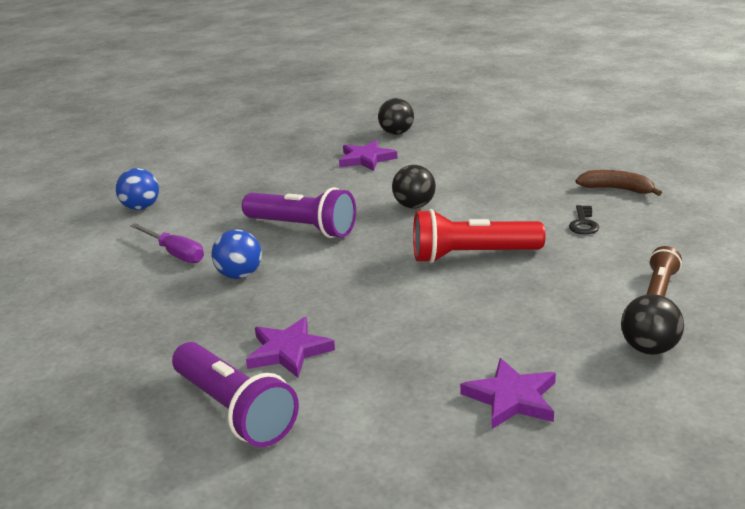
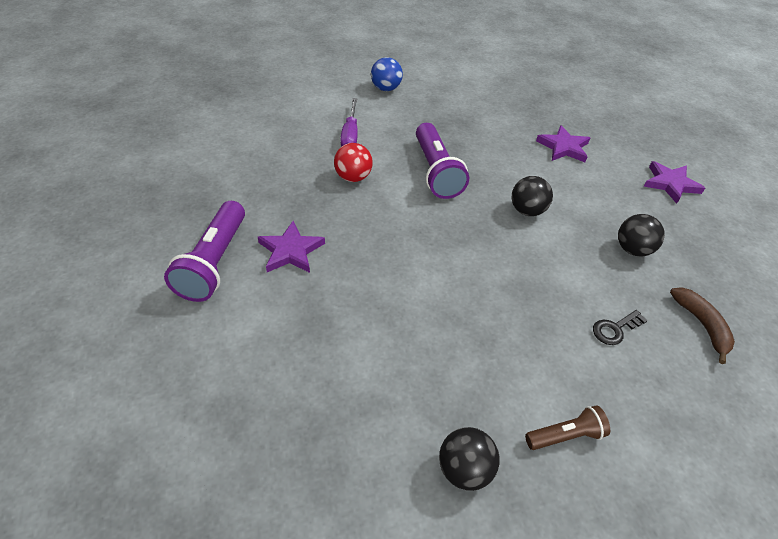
camera: 45 degrees right, 20 degrees up
blue ball [212,229,262,279] -> red ball [334,143,373,182]
black ball [378,98,414,135] -> black ball moved to [618,214,665,256]
red flashlight [413,209,546,263] -> none
purple star [460,358,556,429] -> purple star moved to [644,161,705,204]

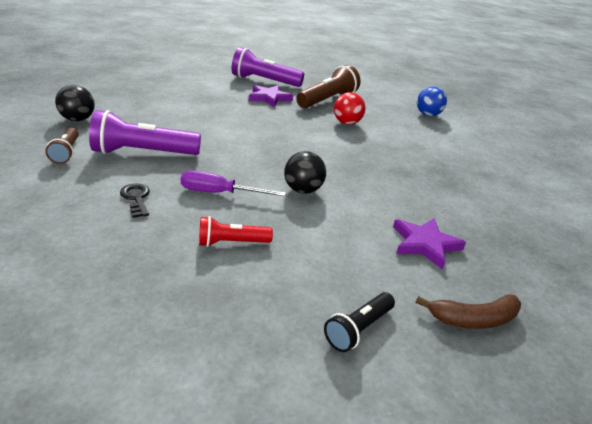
camera: 95 degrees right, 15 degrees down
purple screwdriver [341,98,358,147] -> purple screwdriver moved to [181,170,286,196]
blue ball [371,57,403,91] -> blue ball moved to [417,87,447,116]
purple flashlight [416,123,469,199] -> purple flashlight moved to [89,110,201,155]
black ball [618,214,665,256] -> red flashlight [199,216,273,247]
purple star [644,161,705,204] -> black flashlight [324,292,395,352]
brown banana [670,287,735,364] -> brown banana moved to [416,294,521,329]
none -> brown flashlight [296,65,360,108]

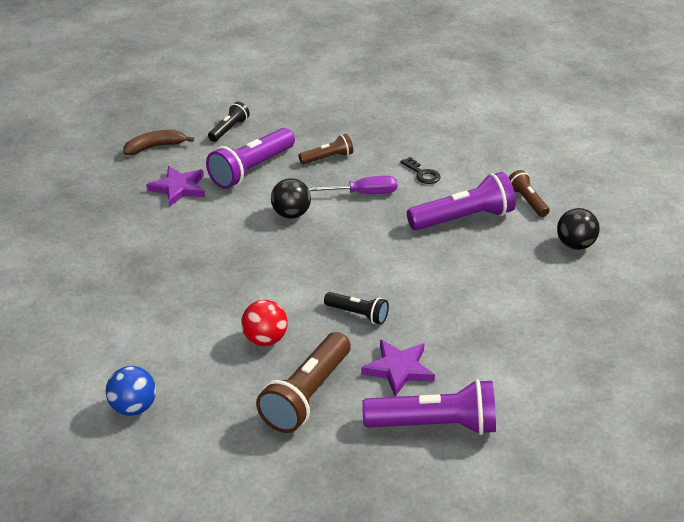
camera: 170 degrees right, 5 degrees up
red flashlight [199,216,273,247] -> brown flashlight [299,134,353,165]
none -> purple flashlight [206,128,295,189]
none -> black flashlight [324,292,389,325]

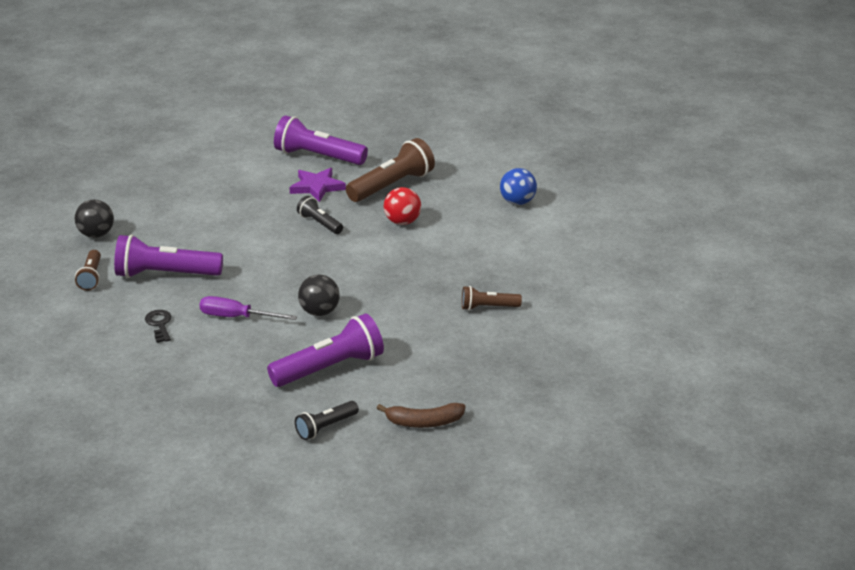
camera: 160 degrees left, 5 degrees down
purple star [146,166,205,206] -> none
brown flashlight [299,134,353,165] -> brown flashlight moved to [462,286,522,311]

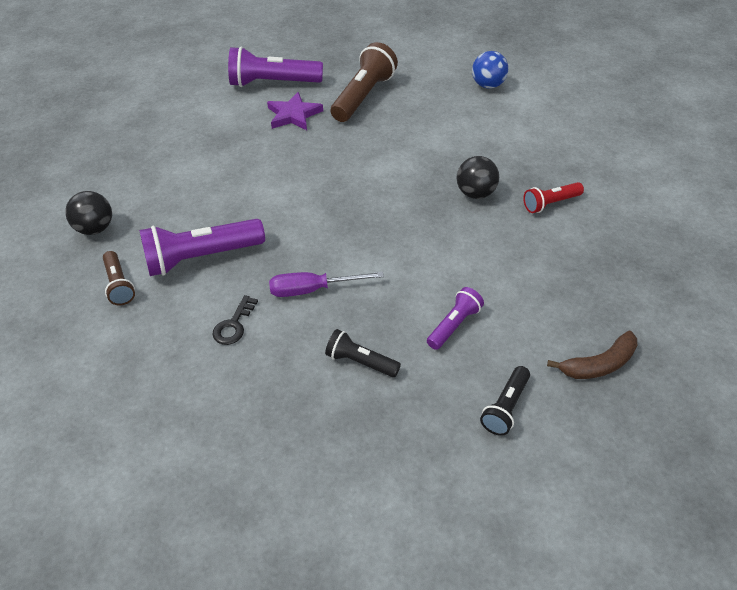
camera: 20 degrees left, 15 degrees up
black key [145,310,172,343] -> black key turned 120 degrees counterclockwise [213,295,258,345]
purple flashlight [267,314,384,387] -> purple flashlight [427,287,484,350], size x0.55
black flashlight [297,196,343,234] -> black flashlight moved to [325,329,401,377]
black ball [298,275,340,316] -> black ball moved to [457,156,499,199]
red ball [384,187,421,225] -> none
brown flashlight [462,286,522,311] -> red flashlight [523,182,584,213]

